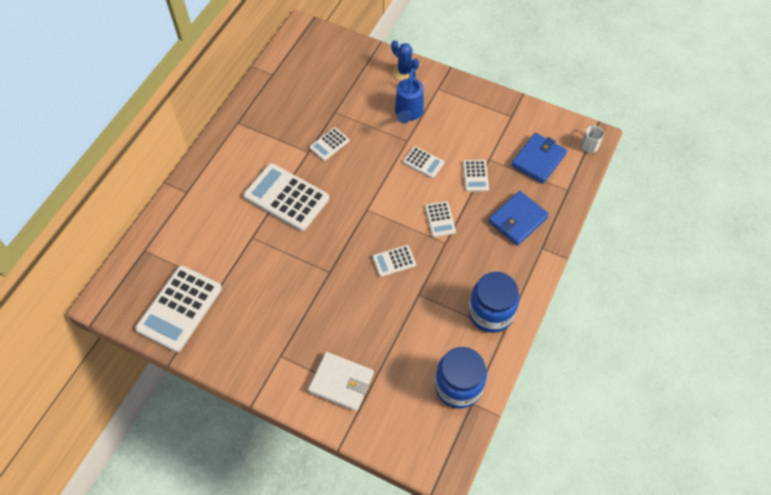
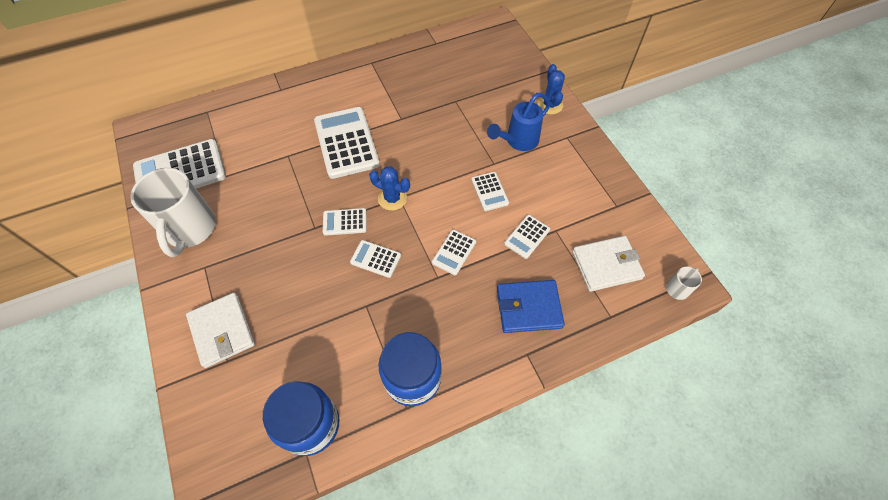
camera: 40 degrees right, 0 degrees up
white calculator [310,127,349,161] -> white calculator moved to [323,208,367,236]
blue wallet [511,133,567,184] -> white wallet [572,236,645,292]
none -> white mug [130,168,216,257]
none -> blue cactus [369,167,410,211]

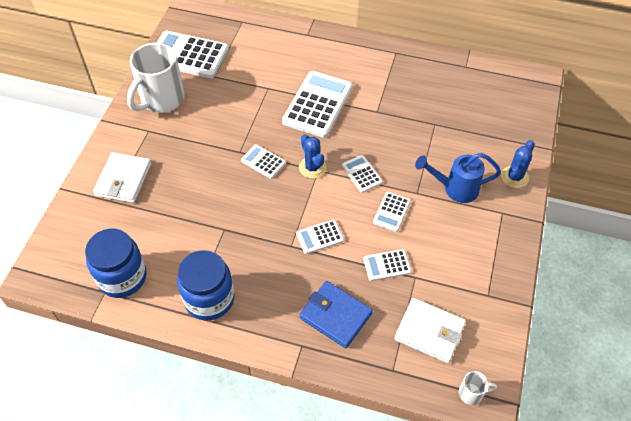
camera: 40 degrees right, 5 degrees down
white calculator [350,240,401,278] -> white calculator moved to [342,155,383,193]

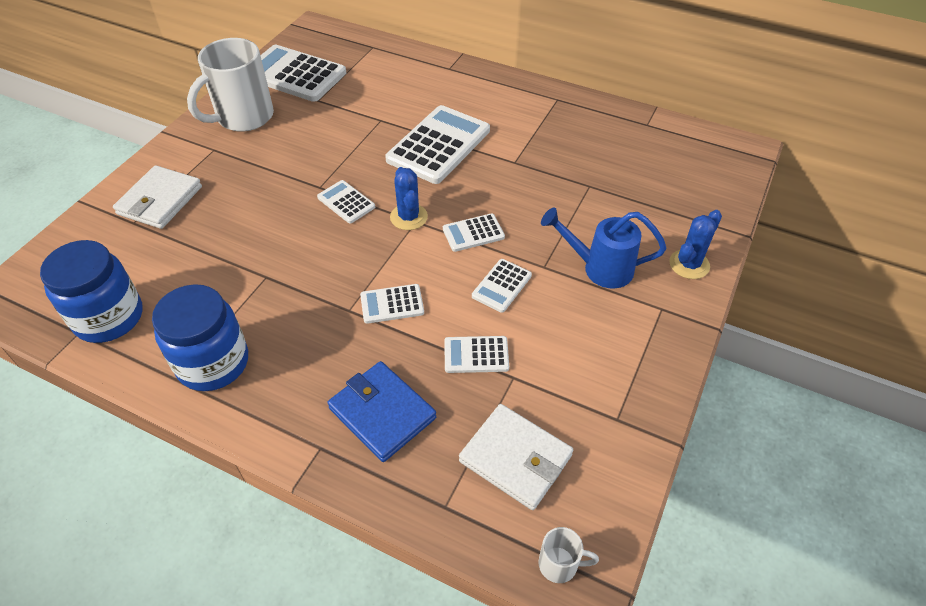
camera: 10 degrees right, 5 degrees down
white calculator [342,155,383,193] -> white calculator turned 90 degrees counterclockwise [443,213,505,252]

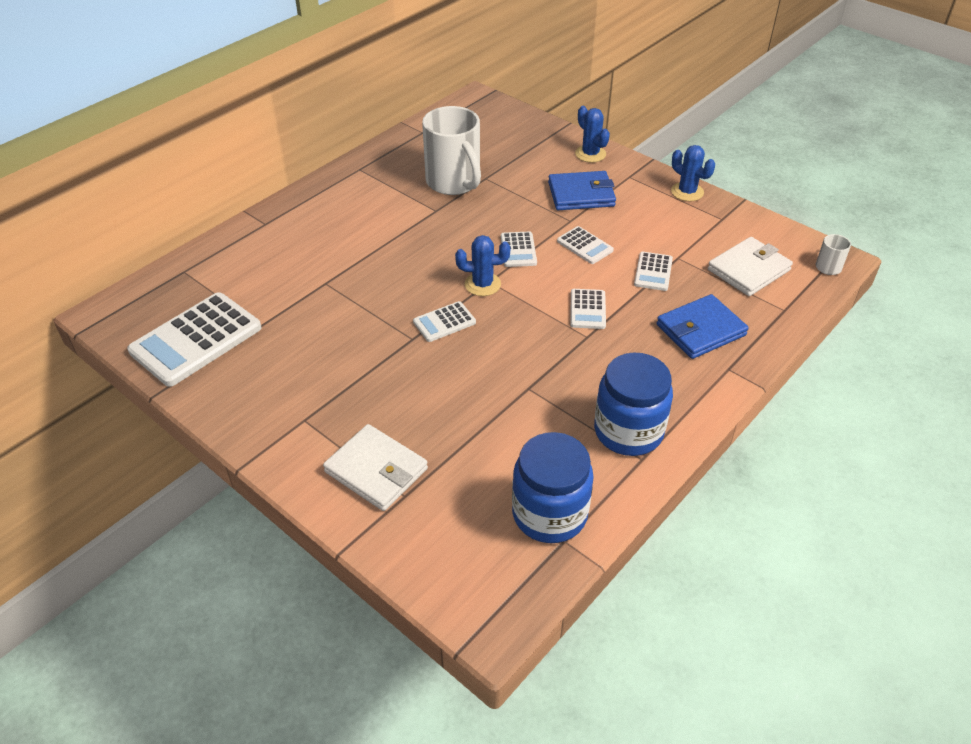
camera: 75 degrees left, 5 degrees down
white mug [187,38,274,132] -> white mug moved to [422,106,481,195]
white calculator [385,105,490,184] -> none
blue watering can [541,207,666,289] -> blue wallet [548,171,616,210]
none -> blue cactus [671,145,715,201]

